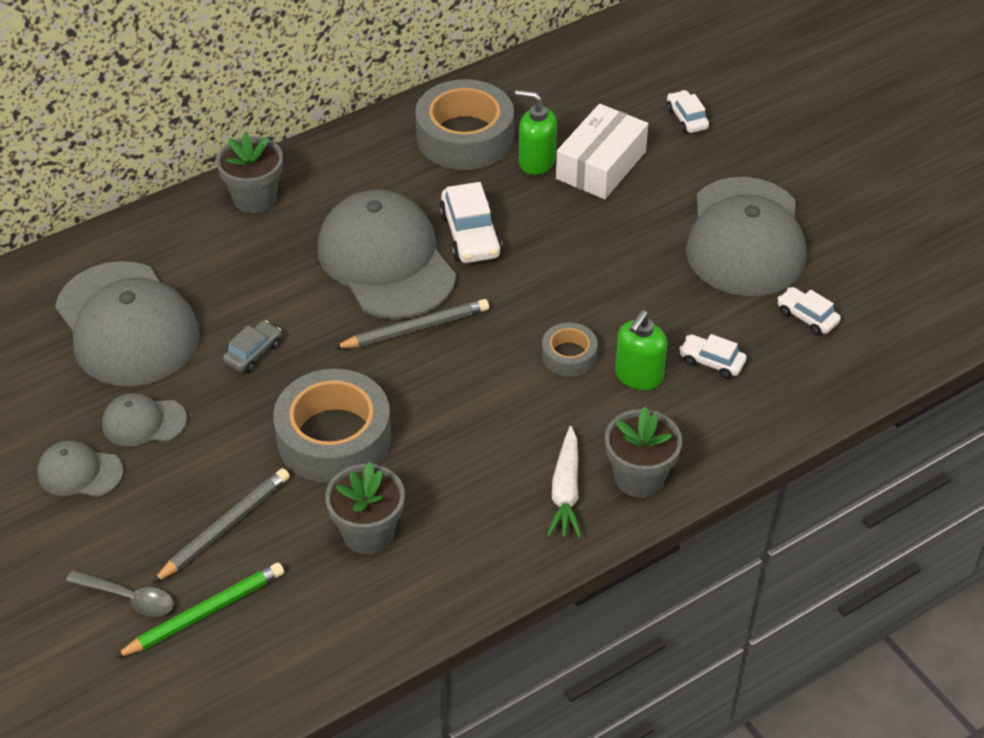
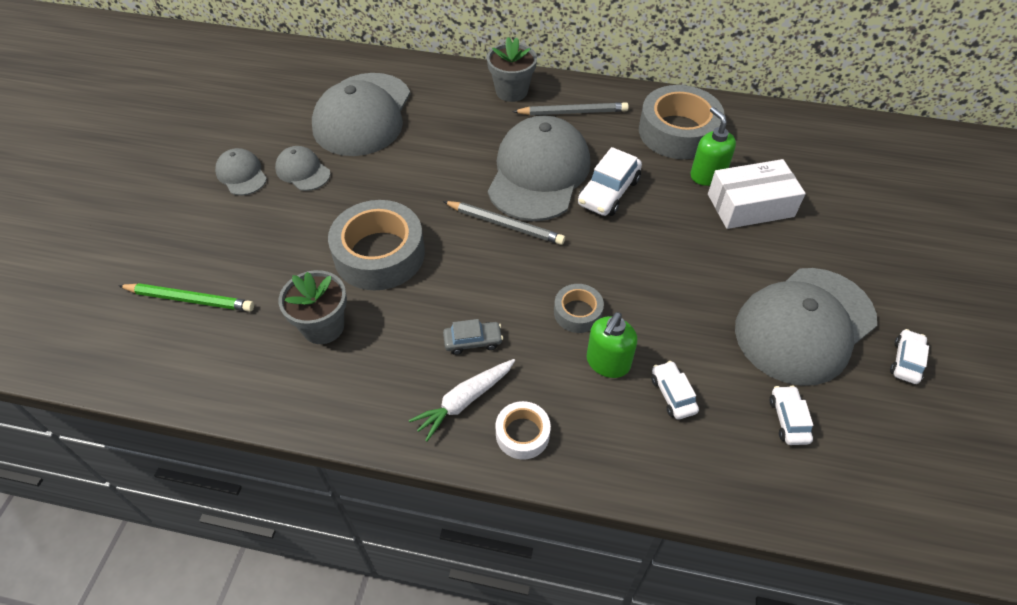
camera: 45 degrees right, 5 degrees up
grey spoon [66,570,174,616] -> none
grey pencil [153,468,290,583] -> grey pencil moved to [512,102,629,115]
grey car [223,320,281,373] -> grey car moved to [443,319,503,355]
grey flower pot [605,407,682,498] -> white tape [495,401,551,460]
green soap dispenser [615,310,667,390] -> green soap dispenser turned 45 degrees counterclockwise [587,312,637,378]
white car [667,90,709,133] -> white car moved to [890,329,929,384]

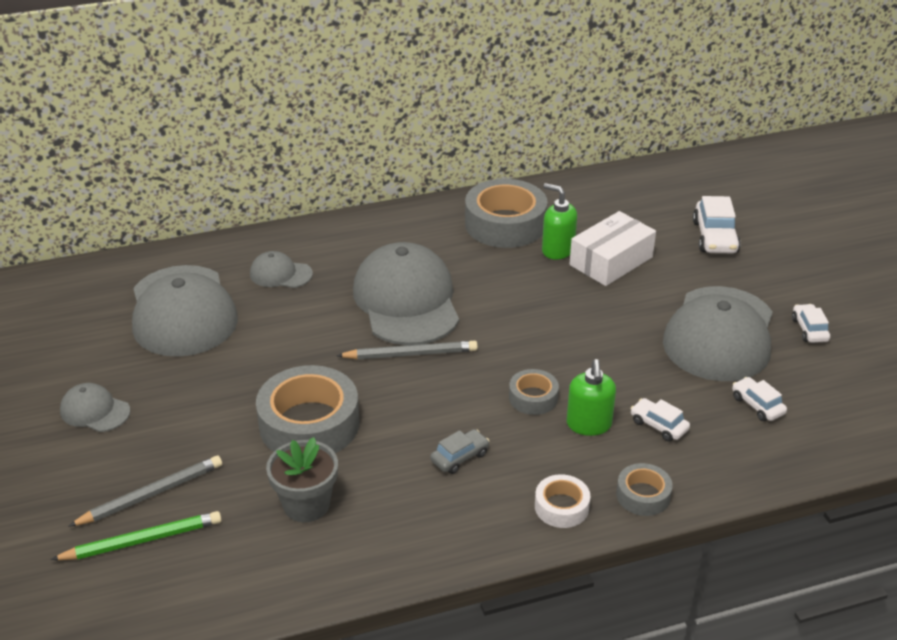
camera: 30 degrees left, 15 degrees down
grey cap [275,146,330,191] -> grey cap moved to [250,251,313,288]
white carrot [409,359,515,441] -> none
grey flower pot [487,37,537,102] -> none
grey pencil [512,102,629,115] -> grey pencil moved to [68,456,222,527]
white car [578,147,642,216] -> white car moved to [693,196,741,253]
none -> grey tape [616,463,673,516]

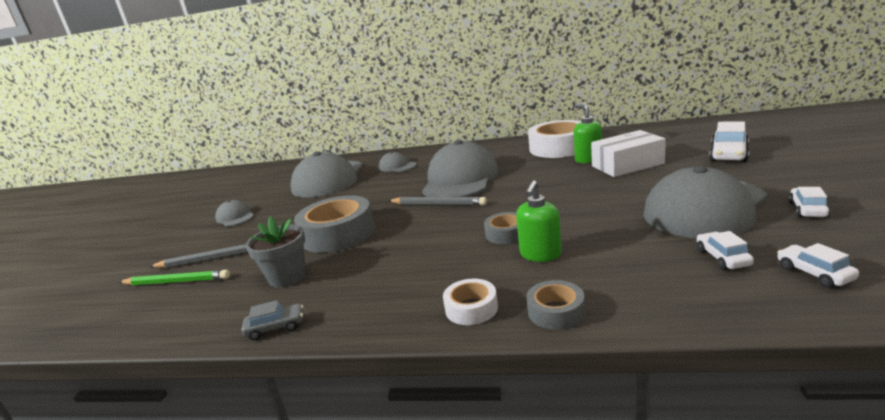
camera: 30 degrees right, 15 degrees down
grey car [430,429,490,474] -> grey car moved to [241,300,303,340]
grey tape [465,179,548,248] -> white tape [528,120,581,158]
white car [630,398,690,441] -> white car moved to [777,243,859,288]

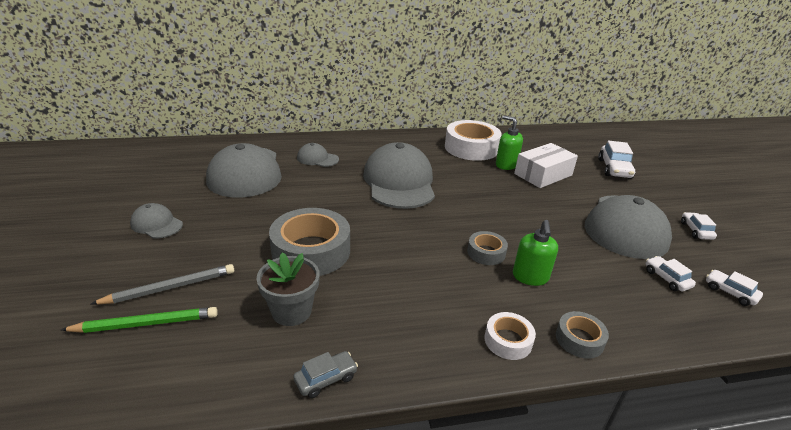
camera: 25 degrees left, 10 degrees up
grey pencil [388,197,487,205] -> none

